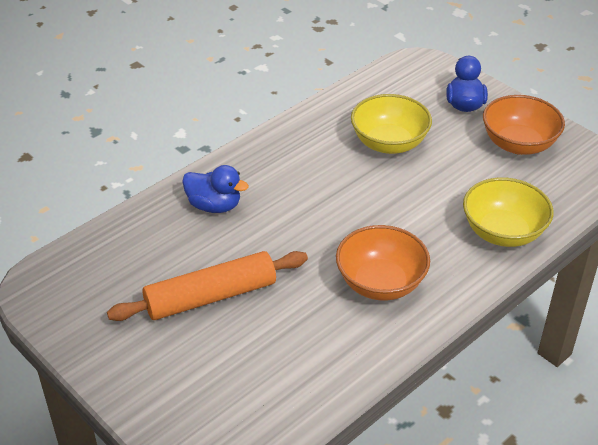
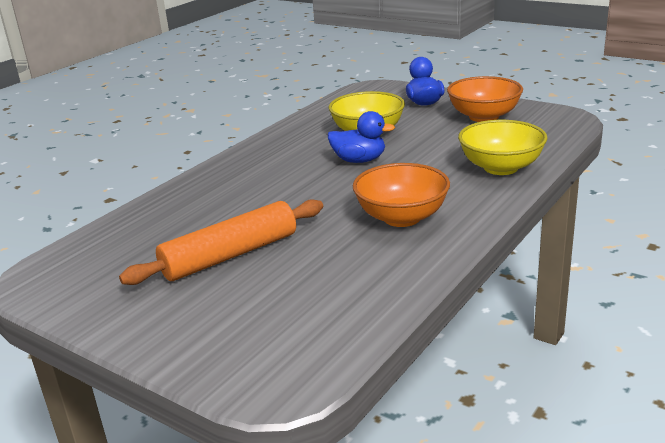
camera: 10 degrees left, 15 degrees down
blue duck [182,165,249,213] -> blue duck moved to [328,111,395,163]

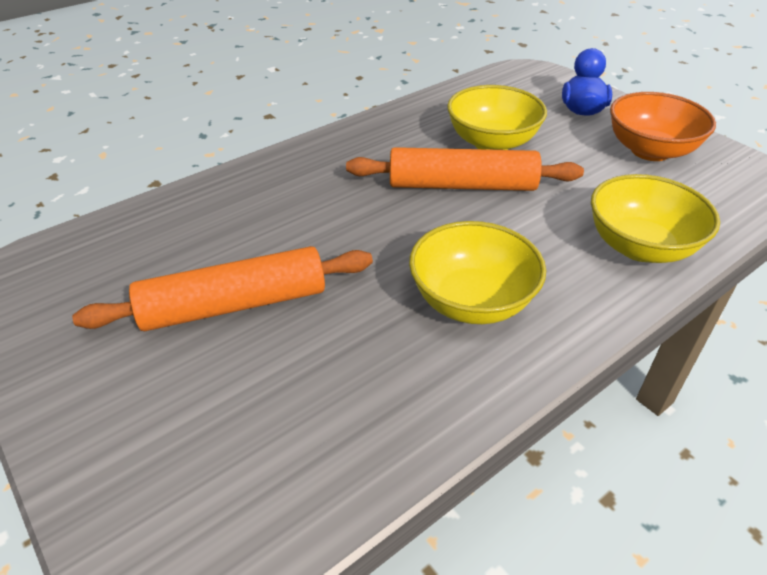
camera: 15 degrees right, 15 degrees up
blue duck [328,111,395,163] -> orange rolling pin [346,147,584,191]
orange bowl [353,163,450,227] -> yellow bowl [409,221,546,324]

